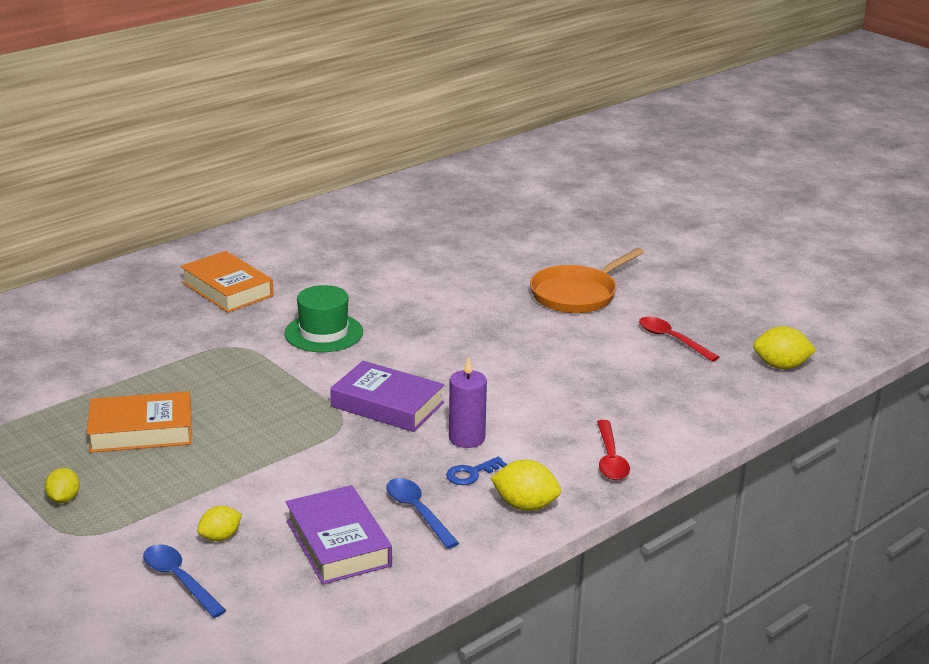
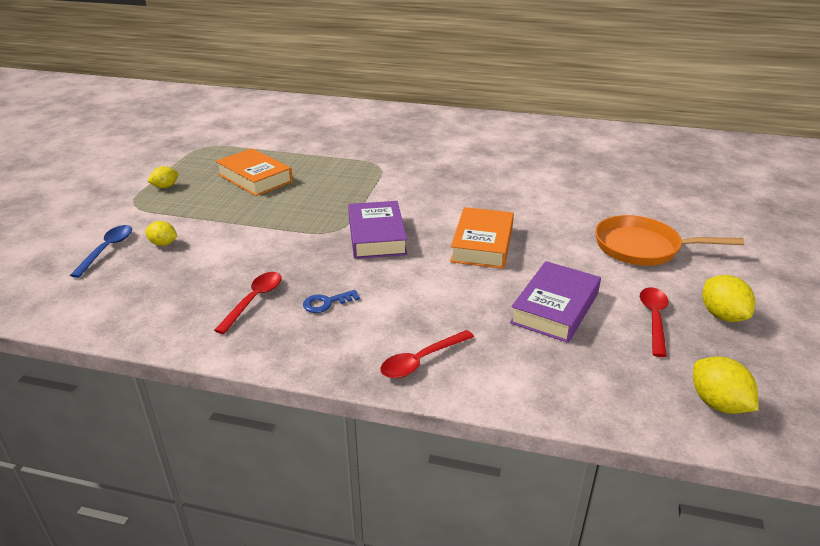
camera: 55 degrees right, 5 degrees up
orange book [180,251,274,313] -> orange book moved to [450,207,514,269]
green hat [284,285,363,352] -> none
purple book [286,485,392,584] -> purple book moved to [510,261,601,343]
blue spoon [386,478,459,549] -> red spoon [214,272,282,334]
blue key [446,457,507,485] -> blue key turned 45 degrees counterclockwise [303,290,360,313]
purple candle [449,356,487,448] -> none
yellow lemon [491,460,561,511] -> yellow lemon moved to [703,275,755,322]

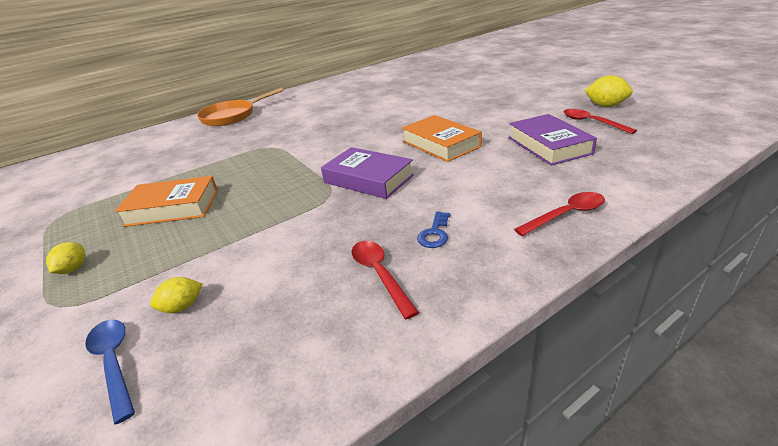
camera: 45 degrees left, 0 degrees up
red spoon [381,330,474,378] -> red spoon turned 120 degrees counterclockwise [514,192,605,236]
orange pan [595,215,744,266] -> orange pan moved to [197,88,284,126]
yellow lemon [693,357,759,414] -> none

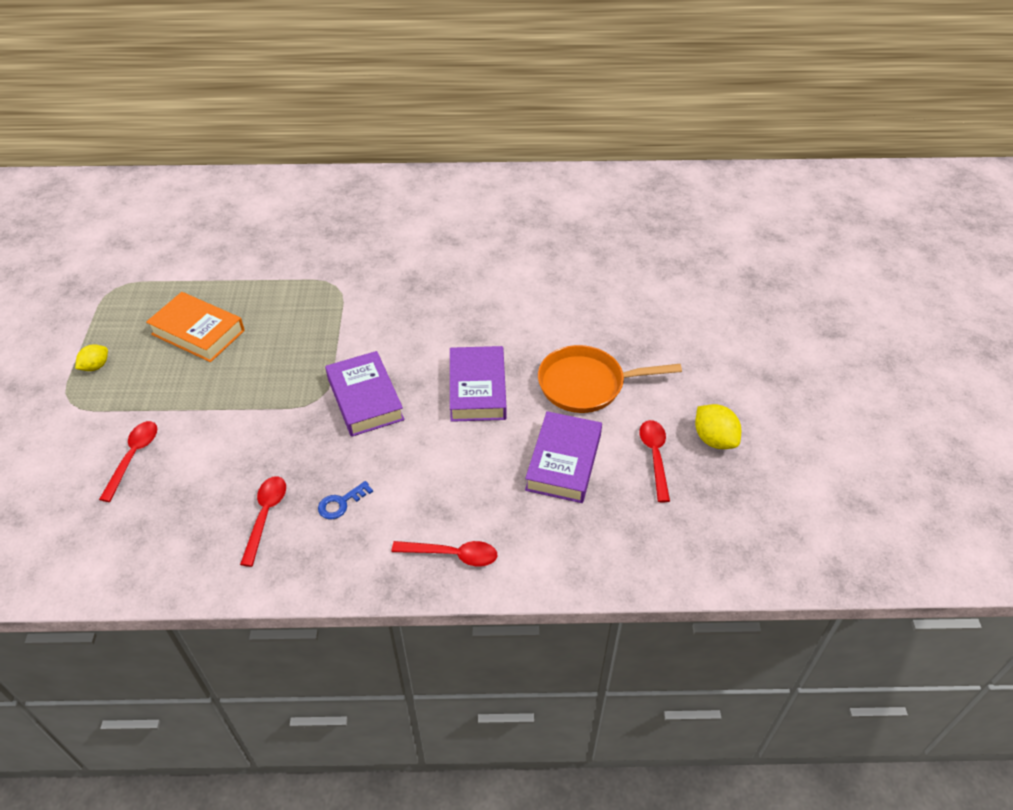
camera: 30 degrees right, 15 degrees up
blue spoon [85,319,135,424] -> none
yellow lemon [150,277,202,313] -> red spoon [99,421,157,502]
orange pan [197,88,284,126] -> orange pan moved to [538,345,682,413]
orange book [402,115,482,162] -> purple book [450,346,507,422]

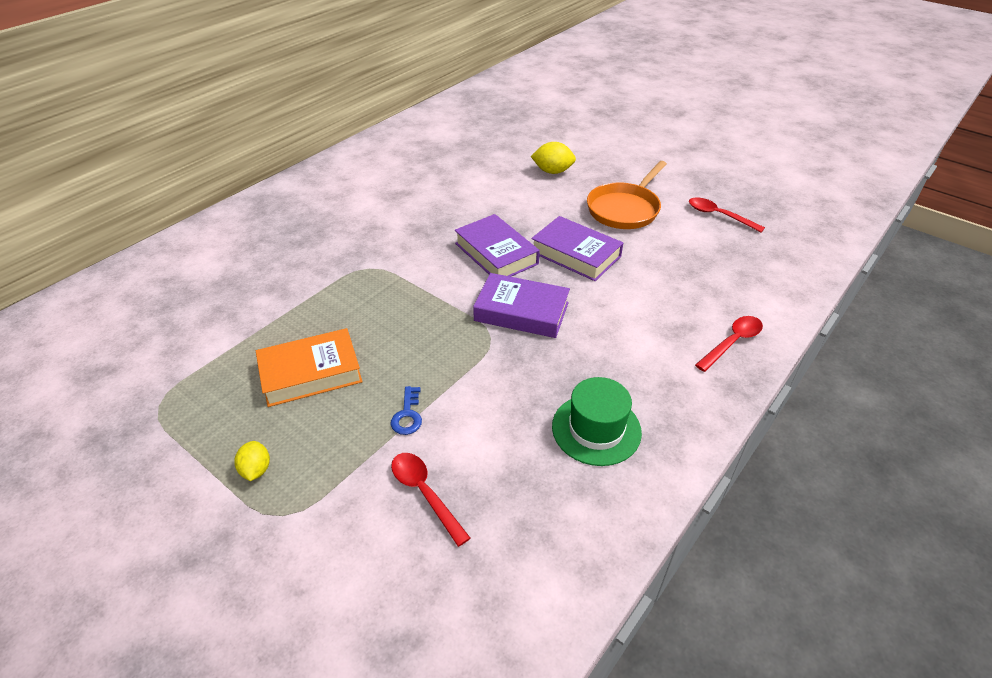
camera: 50 degrees left, 5 degrees down
red spoon [240,476,286,567] -> green hat [552,377,642,466]
blue key [318,481,373,519] -> blue key moved to [391,386,422,435]
purple book [525,411,602,503] -> purple book moved to [455,214,540,277]
yellow lemon [695,404,741,449] -> yellow lemon moved to [531,142,576,174]

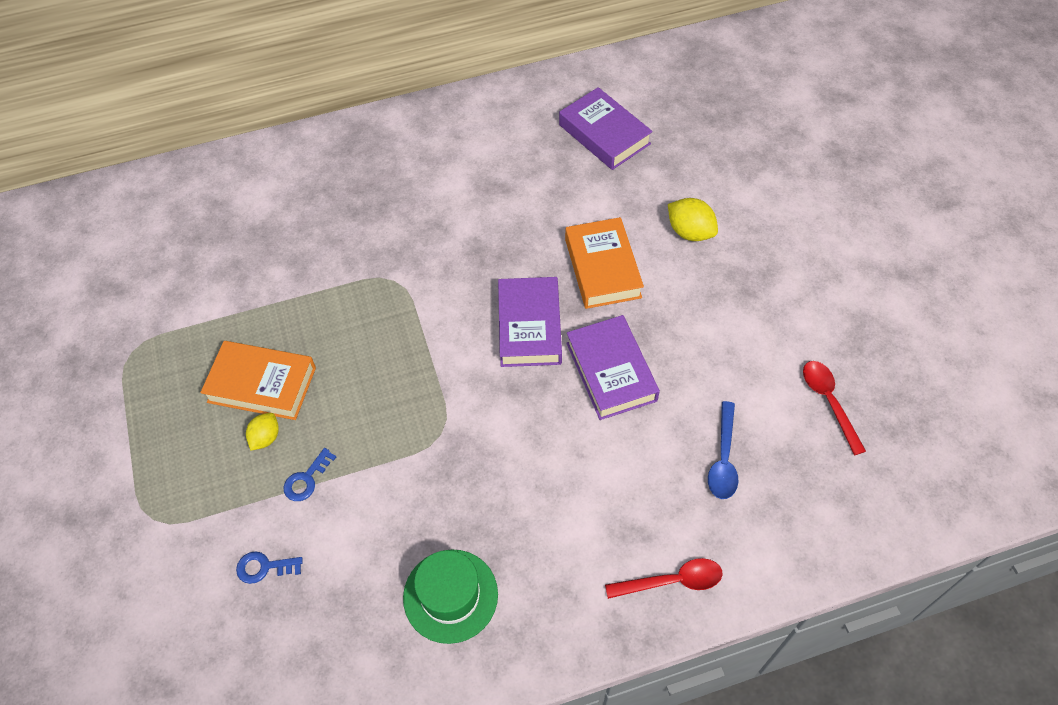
camera: 35 degrees right, 15 degrees up
yellow lemon [234,441,270,481] -> yellow lemon moved to [246,413,279,451]
red spoon [391,453,470,547] -> blue key [236,551,303,584]
purple book [473,273,570,338] -> purple book moved to [559,87,653,170]
orange pan [587,161,667,229] -> none
none -> orange book [565,217,644,309]
none -> blue spoon [708,401,738,499]

